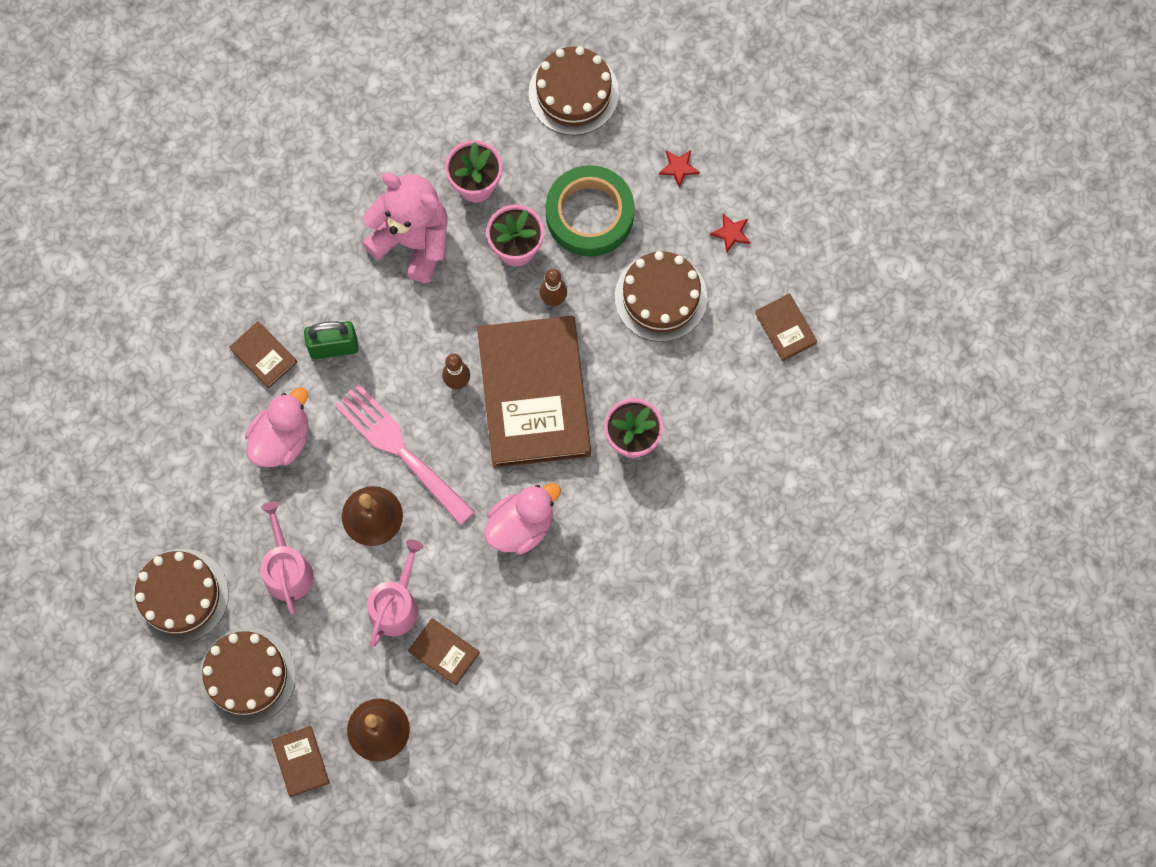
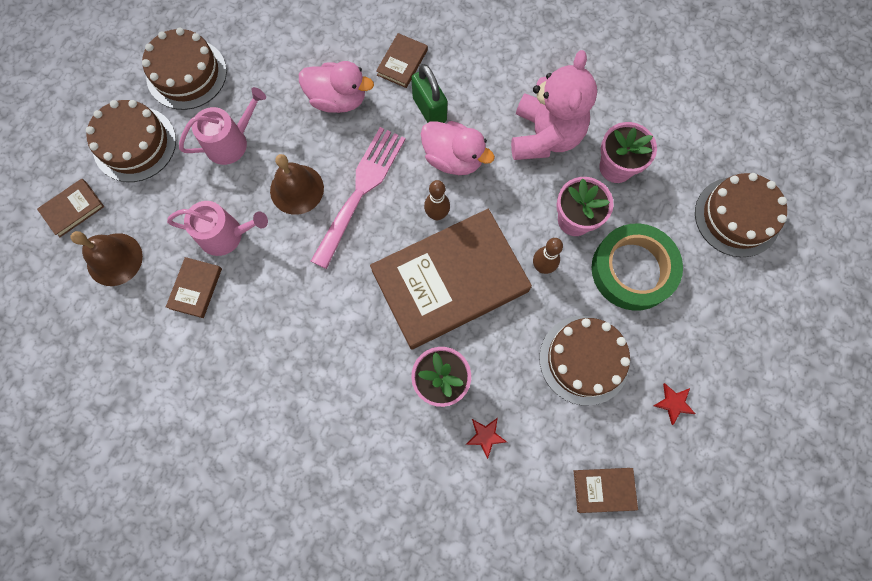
camera: 70 degrees right, 0 degrees up
pink duck [484,483,561,555] -> pink duck moved to [421,121,495,175]
red star [659,150,700,188] -> red star moved to [466,418,507,459]
brown book [755,293,817,361] -> brown book turned 45 degrees clockwise [574,468,638,513]

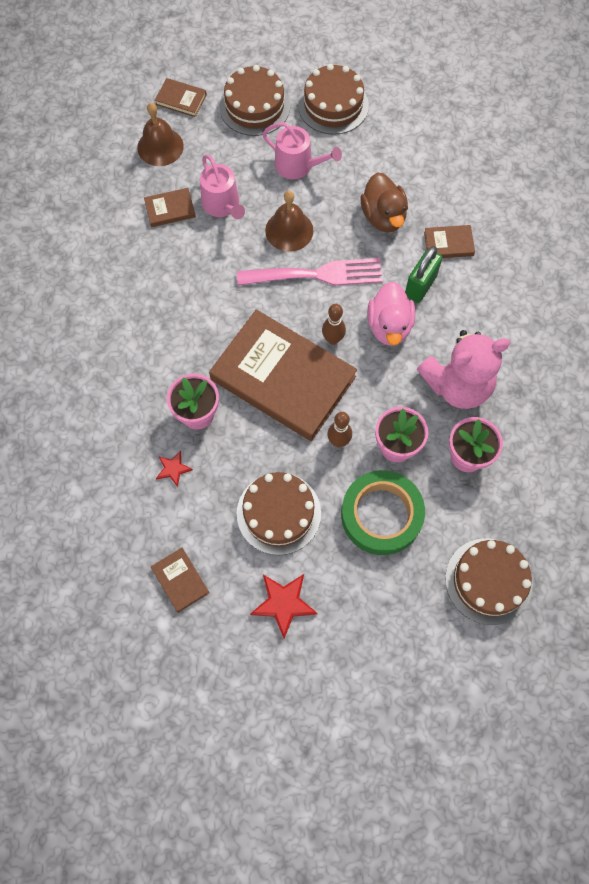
camera: 60 degrees right, 5 degrees down
pink duck [299,61,374,113] -> brown duck [360,172,408,232]
red star [654,383,695,425] -> red star [250,574,318,639], size x1.70

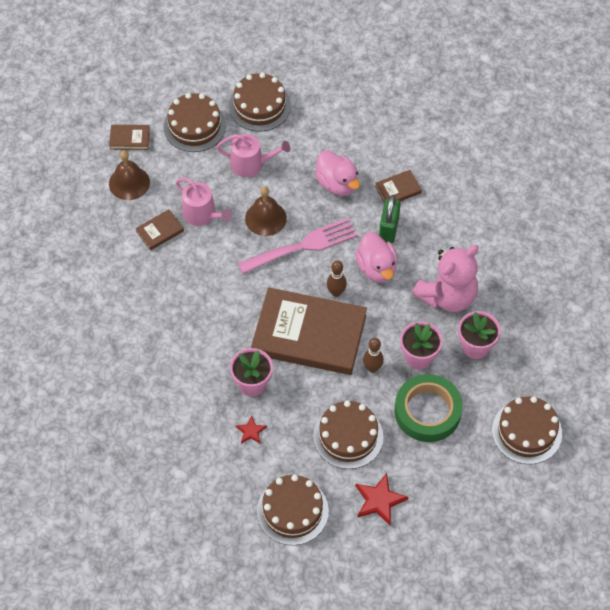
camera: 20 degrees left, 10 degrees down
brown book [151,548,210,613] -> brown cake [257,475,329,545]
brown duck [360,172,408,232] -> pink duck [315,150,360,196]

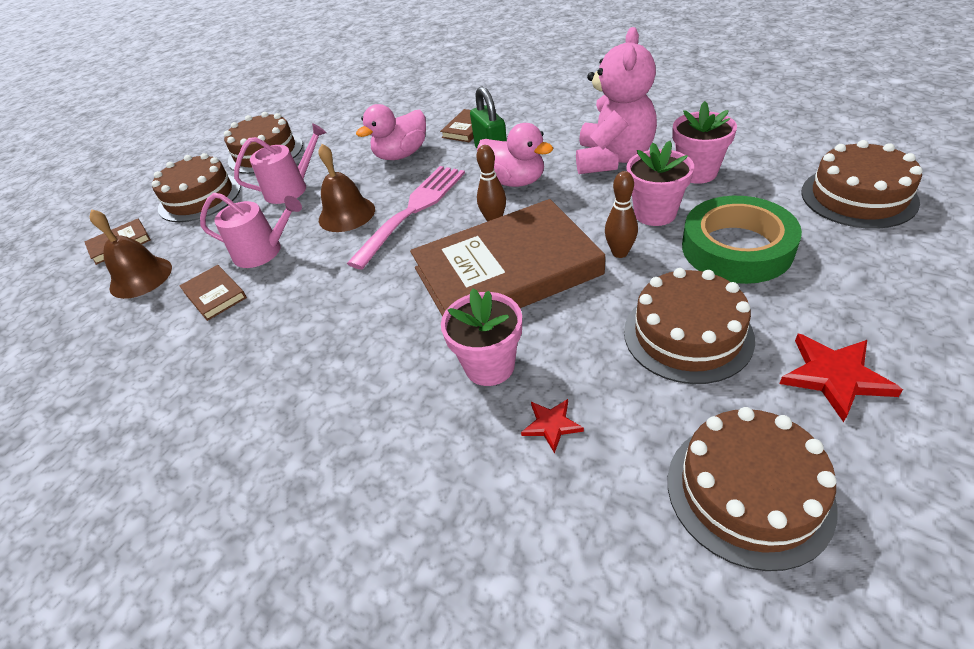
camera: 30 degrees left, 15 degrees down
brown book [136,209,184,250] -> brown book turned 60 degrees counterclockwise [179,265,247,321]
pink duck [315,150,360,196] -> pink duck turned 120 degrees clockwise [356,104,426,160]

